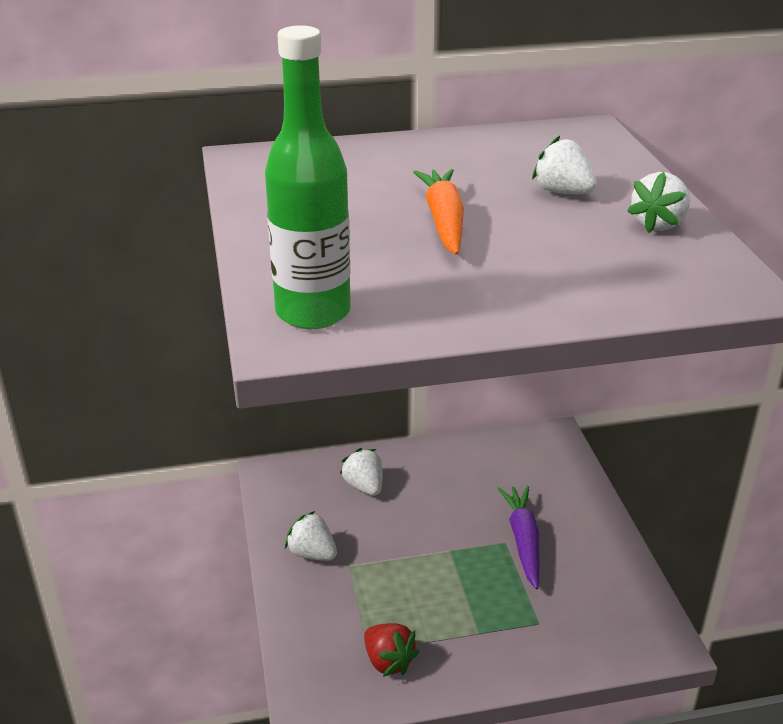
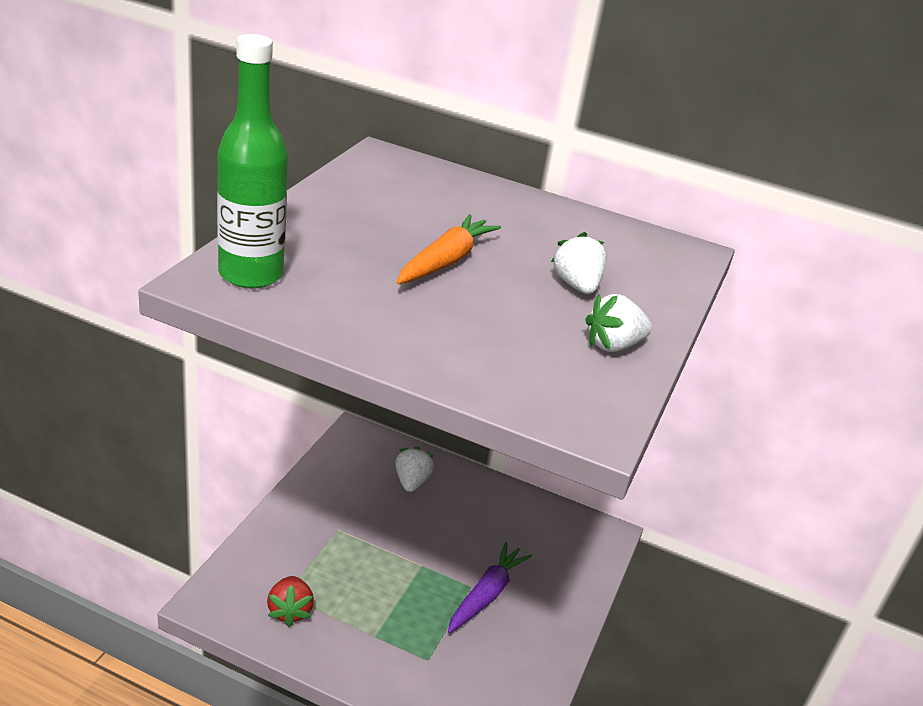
camera: 30 degrees right, 0 degrees up
white strawberry [285,511,337,561] -> none

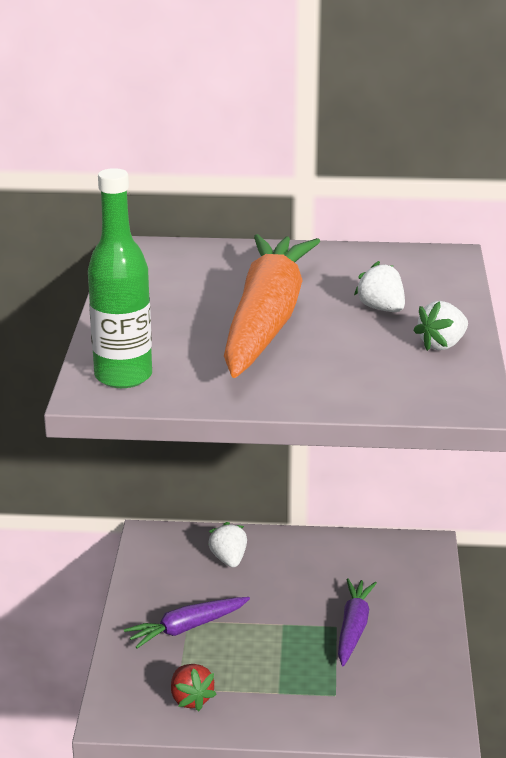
camera: 15 degrees left, 5 degrees down
orange carrot [396,214,501,284] -> orange carrot [224,234,320,378], size x2.01
none -> purple carrot [124,597,250,648]

